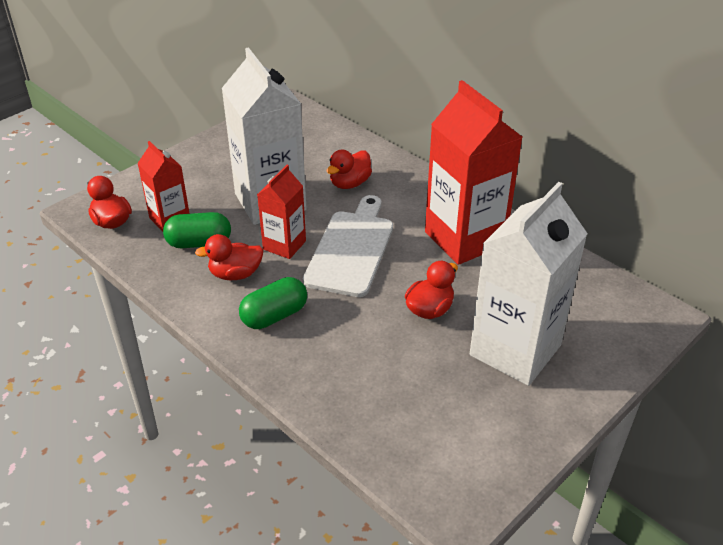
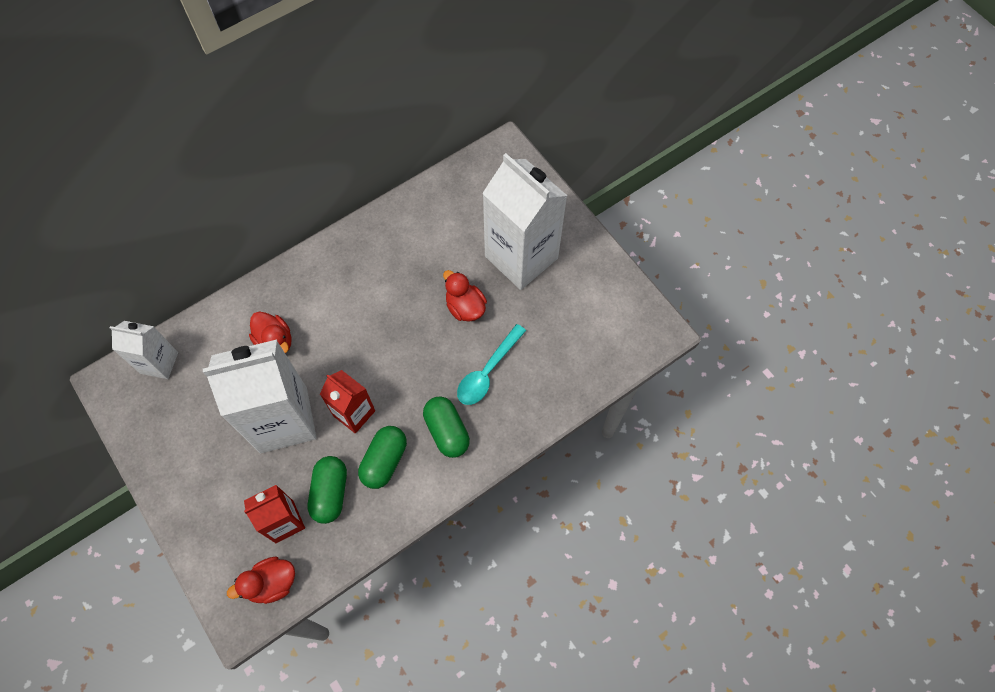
camera: 80 degrees left, 25 degrees up
red duck [195,234,263,280] -> green capsule [358,426,407,489]
white cutting board [303,195,393,297] -> none
red carton [425,80,522,265] -> none
none -> white carton [109,321,178,379]
none -> turquoise spoon [457,324,526,405]

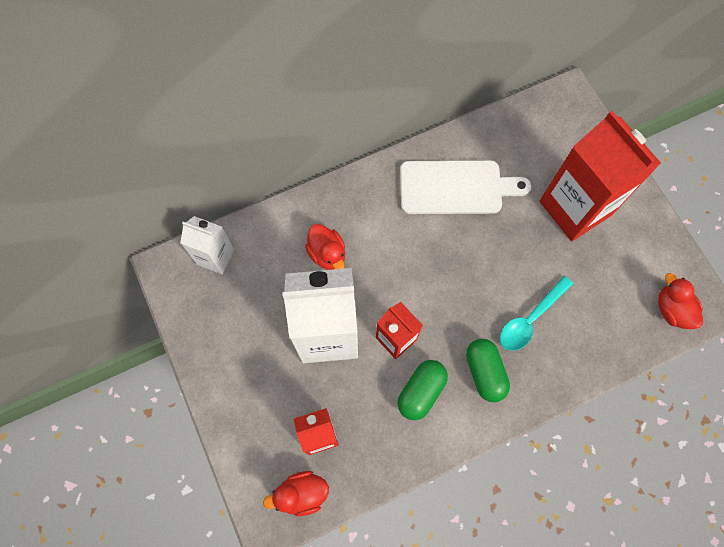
camera: 10 degrees right, 5 degrees up
green capsule [308,456,347,524] -> none
red duck [443,270,487,321] -> red duck moved to [658,273,703,329]
white carton [482,153,567,290] -> red carton [539,111,661,241]
none -> white cutting board [400,160,531,214]

